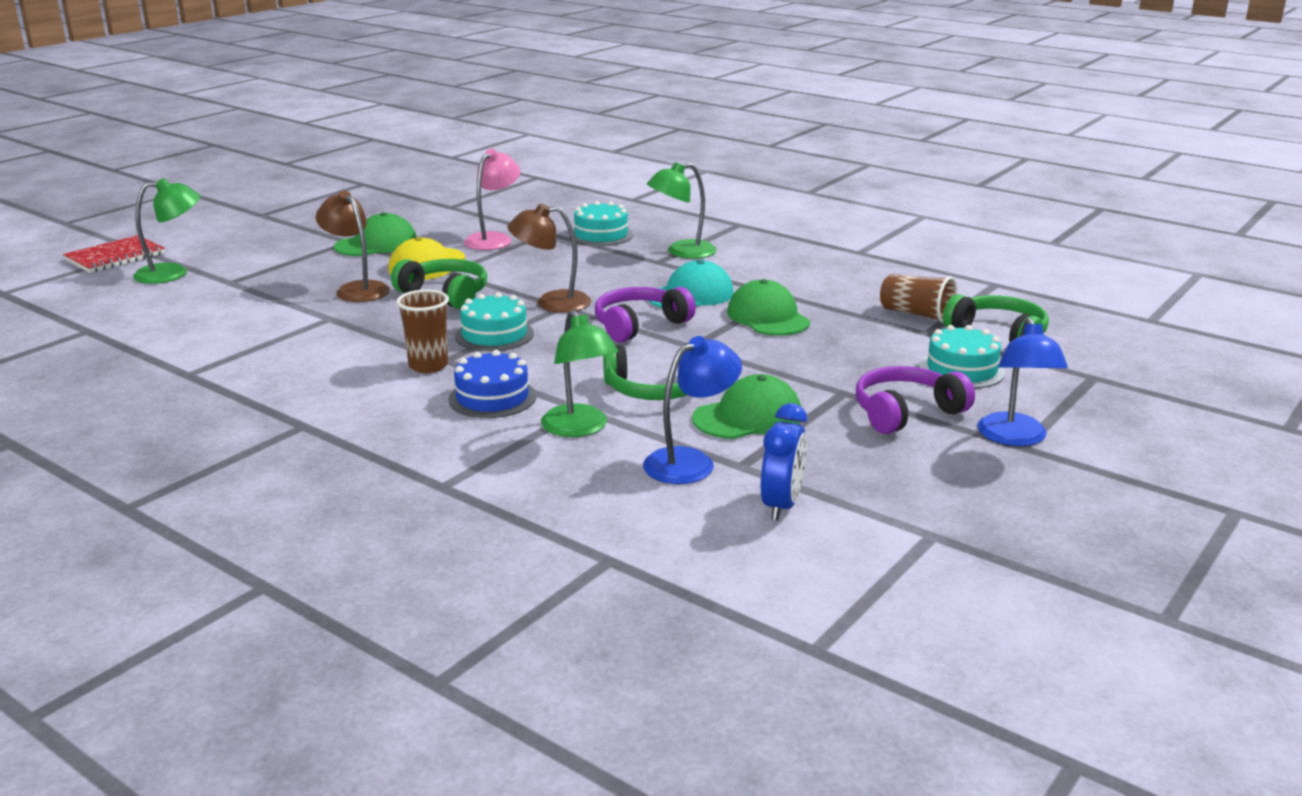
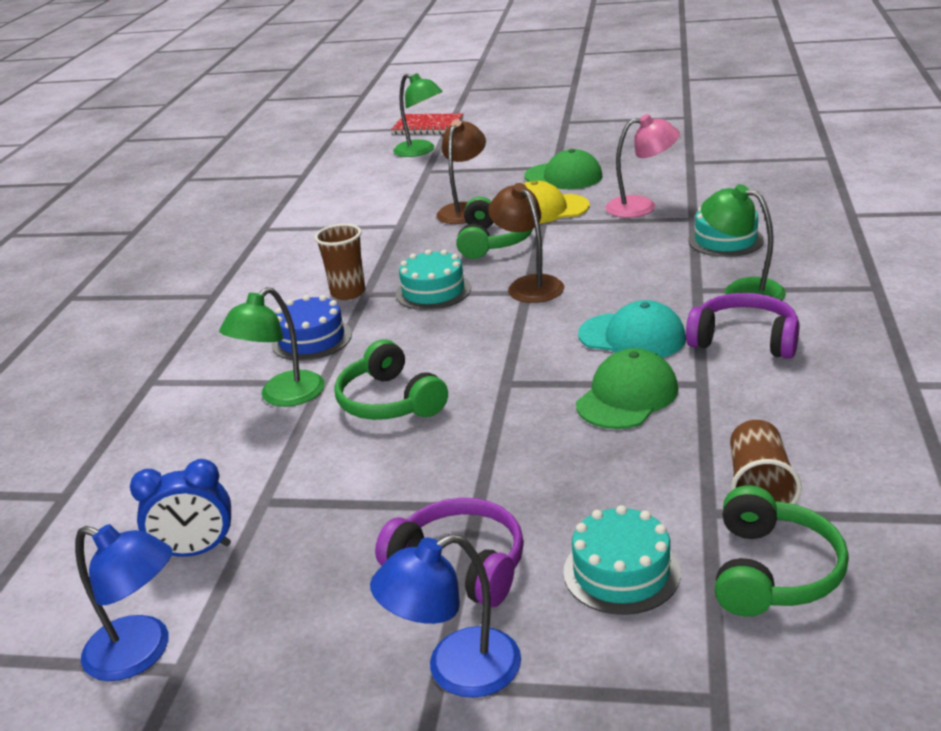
camera: 65 degrees right, 5 degrees up
purple headphones [595,287,696,342] -> purple headphones moved to [686,293,799,359]
blue lamp [643,336,742,484] -> blue lamp moved to [75,524,173,681]
green cap [692,374,802,439] -> none

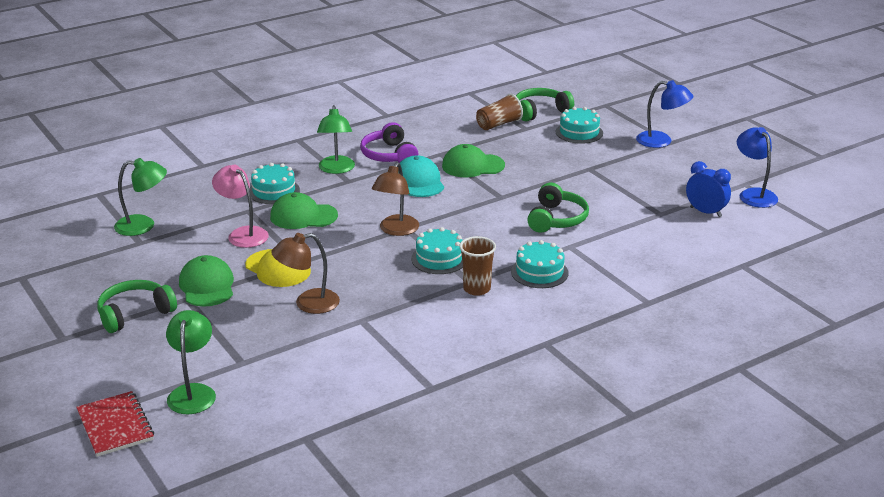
camera: 135 degrees left, 0 degrees up
green lamp [219,287,325,407] -> green lamp moved to [114,158,167,236]
blue cake [272,295,352,361] -> turquoise cake [511,240,569,288]
purple headphones [375,498,524,607] -> none
green headphones [456,197,533,259] -> green headphones moved to [97,280,177,333]
none -> green cap [270,192,338,229]

